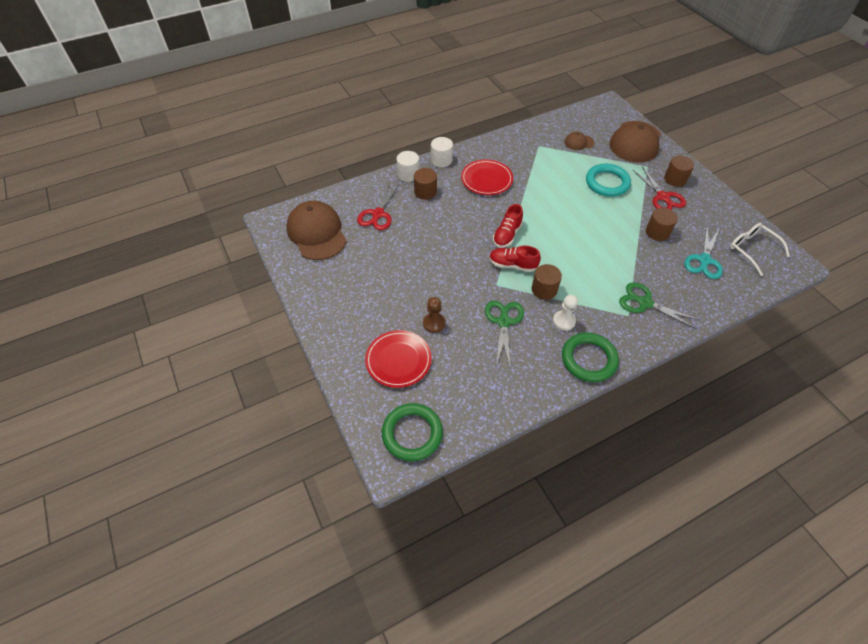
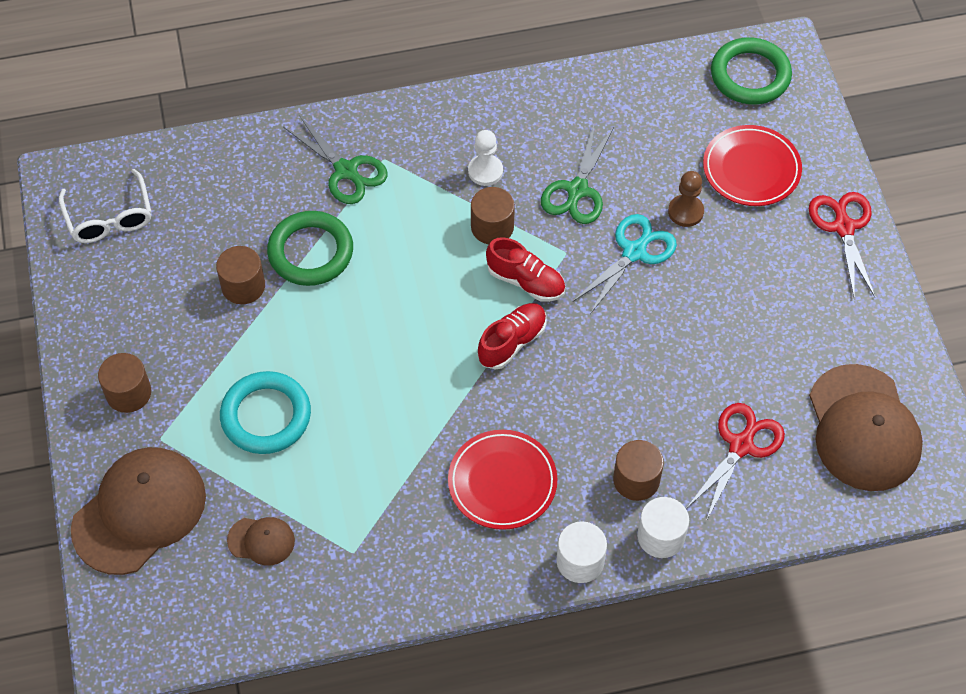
camera: 165 degrees left, 5 degrees up
green ring [562,332,619,382] -> green ring moved to [267,211,353,286]
red scissors [633,166,686,210] -> red scissors moved to [809,192,876,299]
turquoise scissors [684,228,723,279] -> turquoise scissors moved to [573,214,677,314]

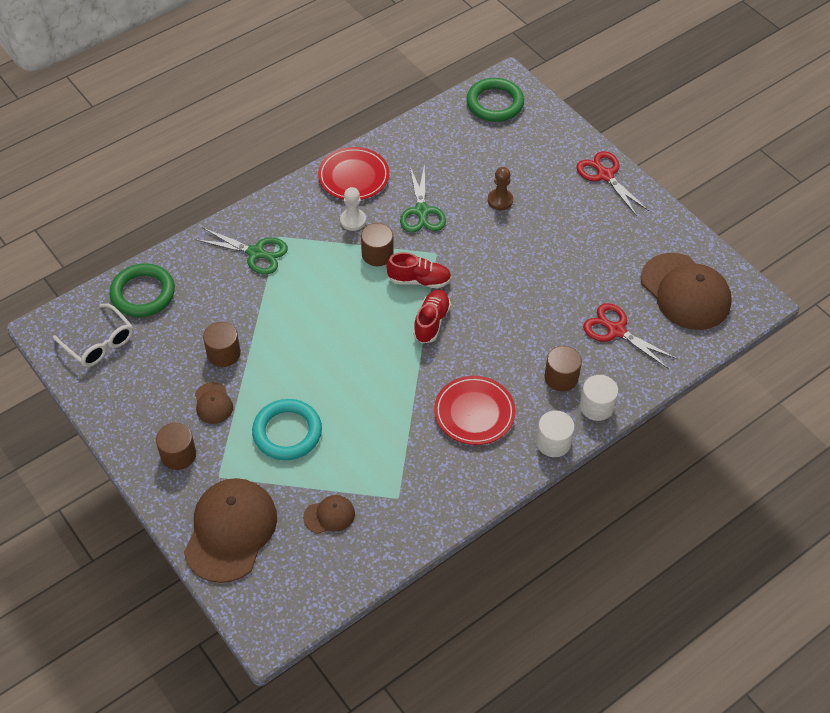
camera: 25 degrees left, 5 degrees down
green ring [267,211,353,286] -> green ring moved to [109,263,175,317]
turquoise scissors [573,214,677,314] -> none
red scissors [686,403,785,521] -> red scissors turned 60 degrees counterclockwise [583,303,677,369]
red plate [703,125,802,206] -> red plate moved to [318,147,389,200]
none -> brown cap [195,382,233,424]

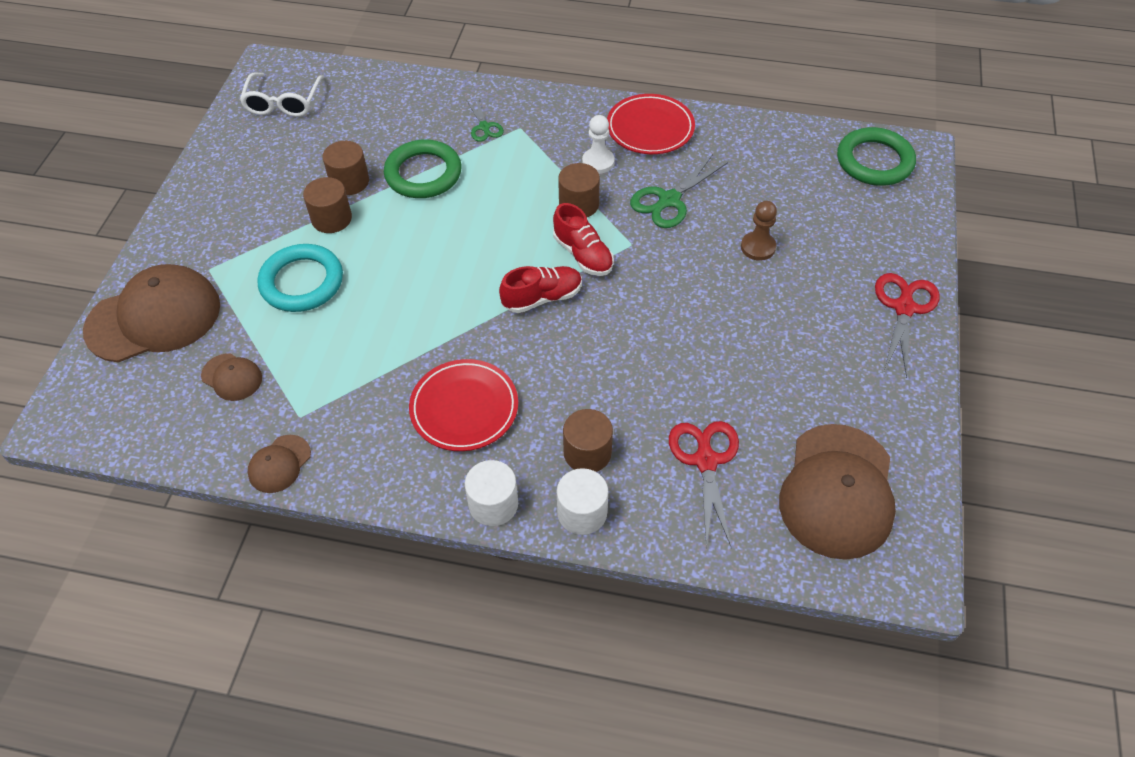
camera: 50 degrees right, 0 degrees up
green ring [109,263,175,317] -> green ring moved to [384,139,462,198]
brown cylinder [156,423,196,470] -> brown cylinder moved to [303,177,352,233]
green scissors [195,228,288,274] -> green scissors [467,99,504,142], size x0.59
brown cap [195,382,233,424] -> brown cap moved to [248,435,311,493]

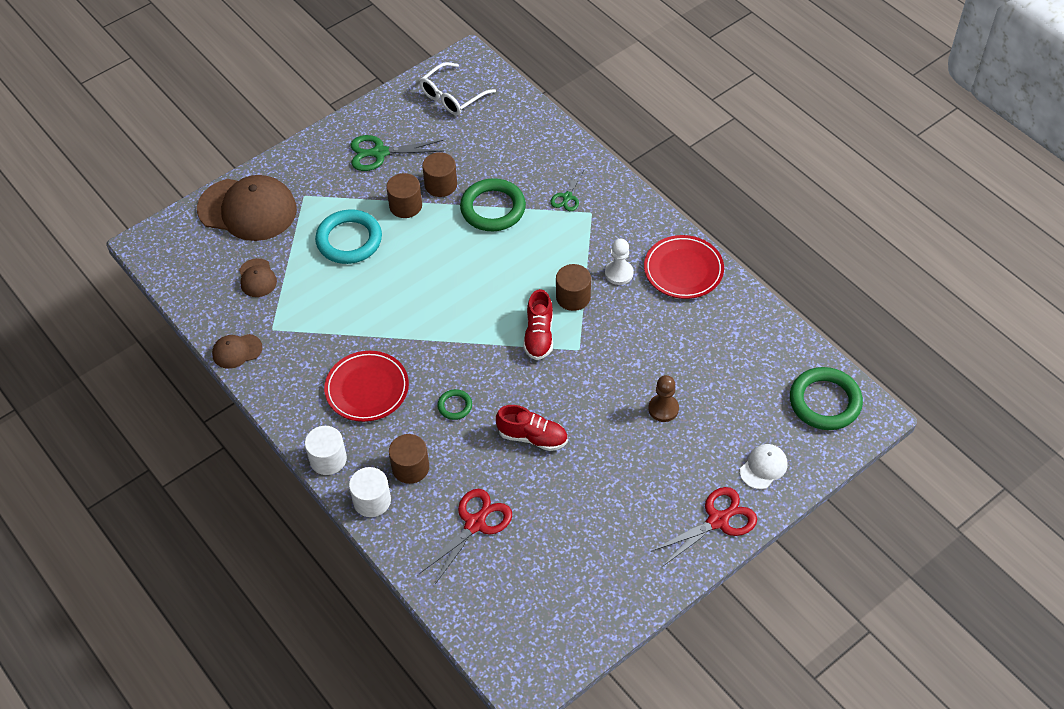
camera: 40 degrees right, 0 degrees up
red shoe [499,266,582,313] -> red shoe moved to [496,405,568,451]
green scissors [630,154,728,228] -> green scissors moved to [350,135,444,171]
brown cap [779,424,896,560] -> none
none -> green ring [437,389,472,420]
none -> white cap [740,444,787,489]

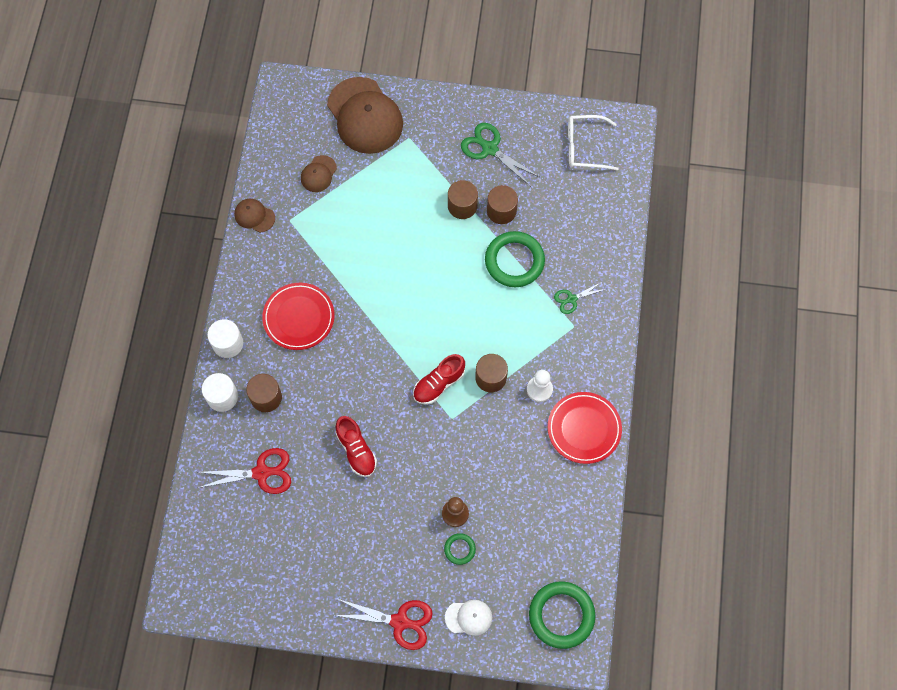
camera: 45 degrees right, 15 degrees up
turquoise ring [315,209,382,264] -> none
green ring [437,389,472,420] -> green ring moved to [444,533,476,565]

